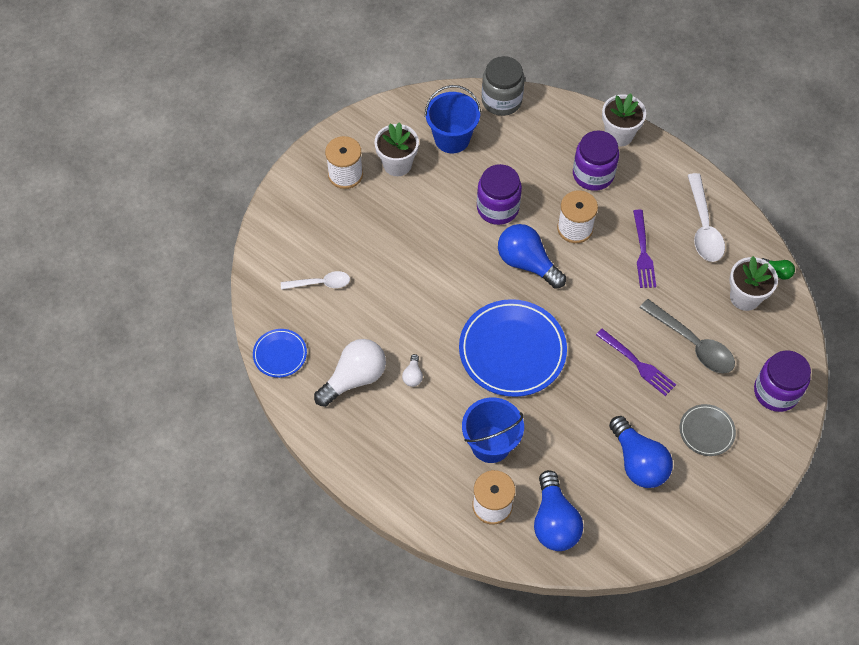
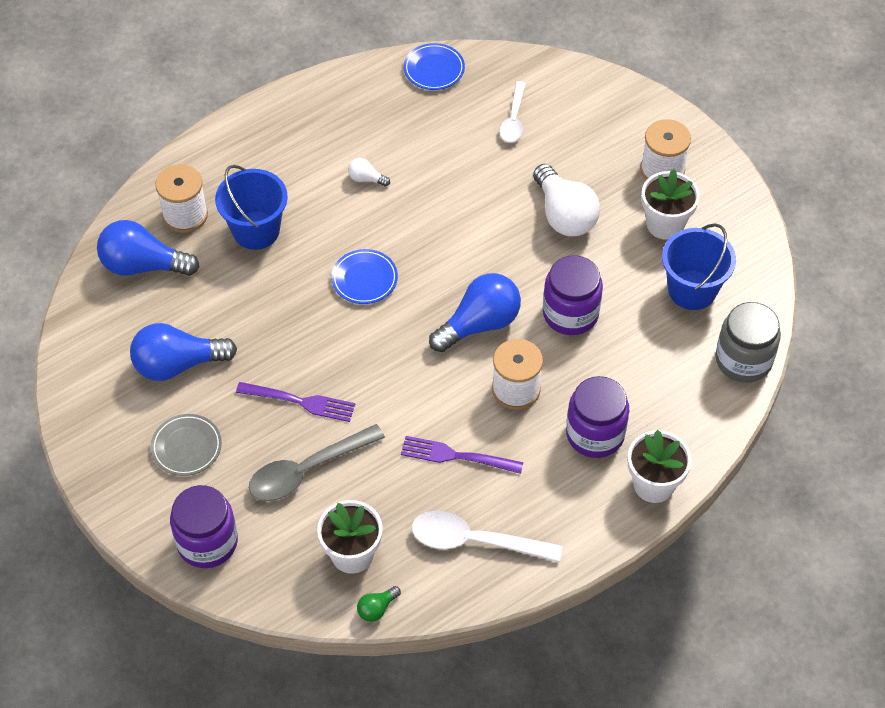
camera: 105 degrees right, 5 degrees down
white light bulb [314,339,386,407] -> white light bulb moved to [533,164,600,236]
blue plate [459,299,567,397] -> blue plate [331,249,398,304], size x0.50
purple fork [596,329,676,396] -> purple fork turned 135 degrees counterclockwise [236,382,355,422]

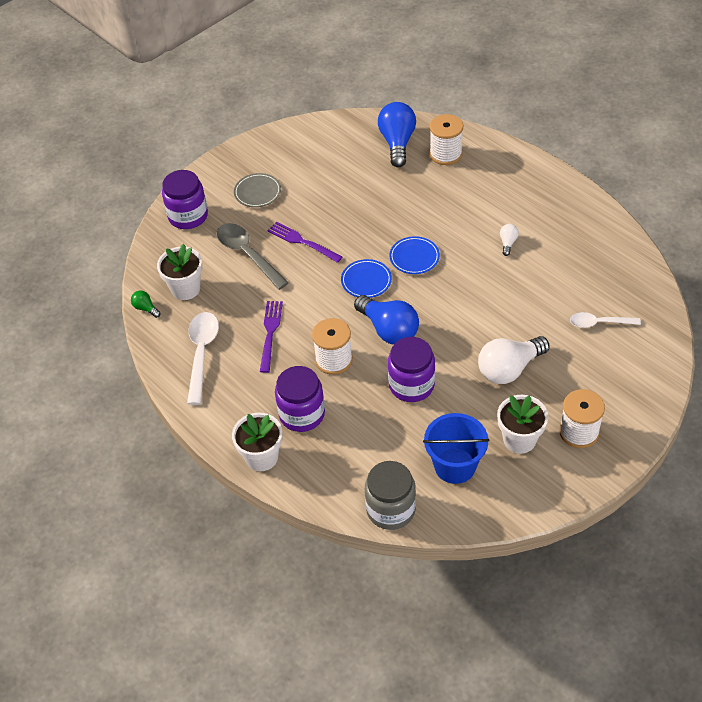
camera: 85 degrees right, 5 degrees down
blue light bulb [130,323,237,381] -> none
blue bucket [215,165,288,250] -> none
purple fork [236,382,355,422] -> purple fork turned 120 degrees clockwise [268,222,342,263]
blue plate [404,43,465,90] -> blue plate moved to [341,259,392,298]

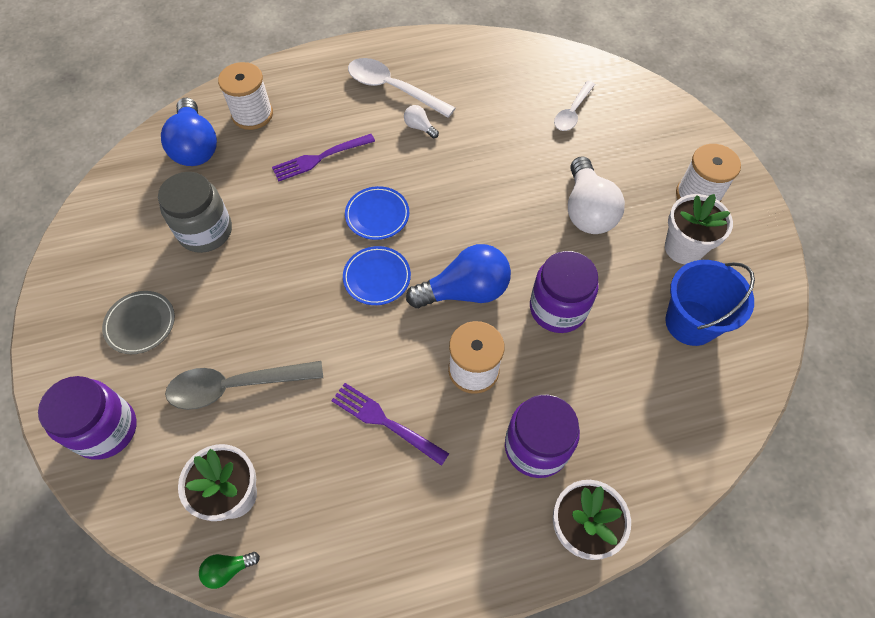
camera: 65 degrees left, 10 degrees up
white spoon [187,312,219,405] -> white spoon moved to [348,58,456,118]
purple fork [268,222,342,263] -> purple fork moved to [272,134,375,181]
grey jar [365,461,416,530] -> grey jar moved to [158,172,232,253]
blue light bulb [378,102,416,167] -> blue light bulb turned 135 degrees counterclockwise [161,98,217,166]

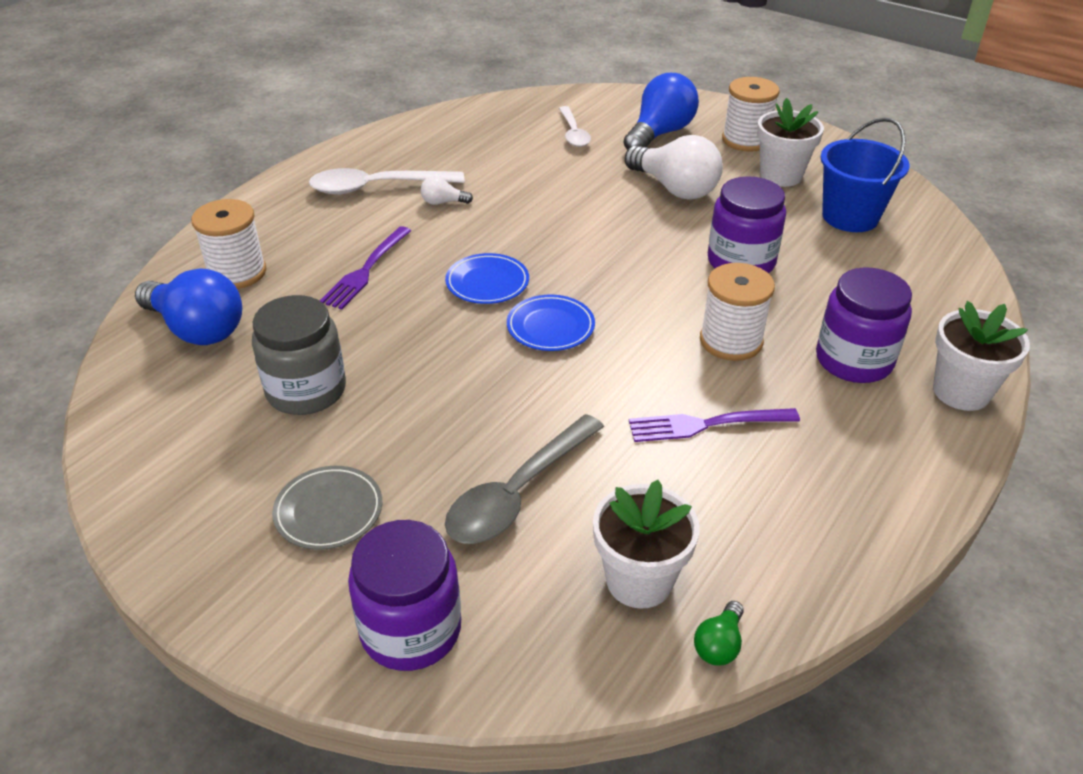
camera: 40 degrees left, 20 degrees down
blue light bulb [406,244,511,308] -> blue light bulb moved to [623,73,699,150]

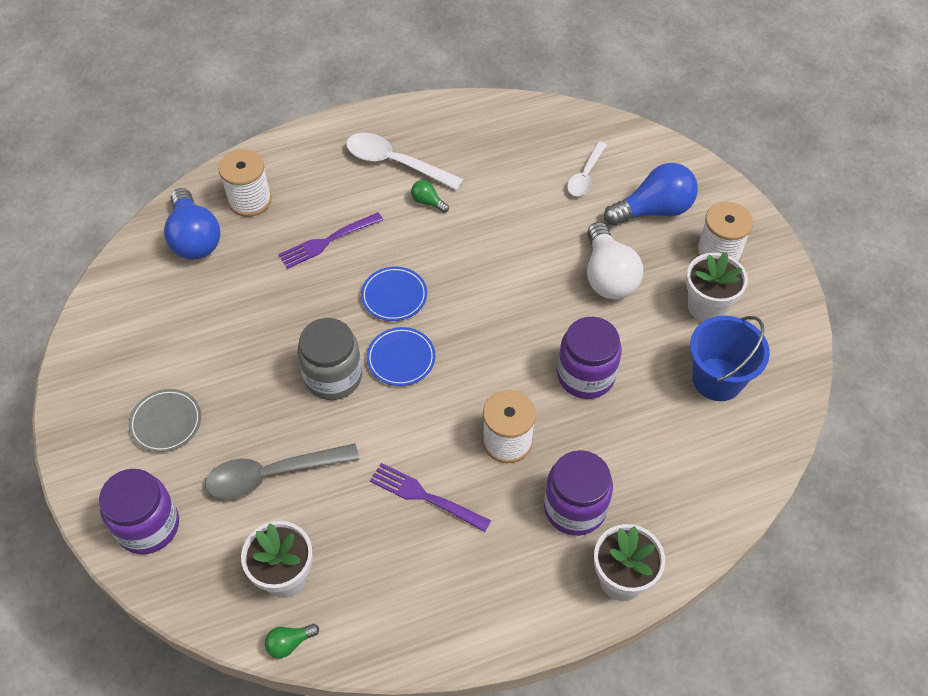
camera: 35 degrees right, 15 degrees up
grey jar [252,295,346,415] -> grey jar moved to [297,318,362,400]
white light bulb [421,176,473,205] -> green light bulb [411,180,449,213]

